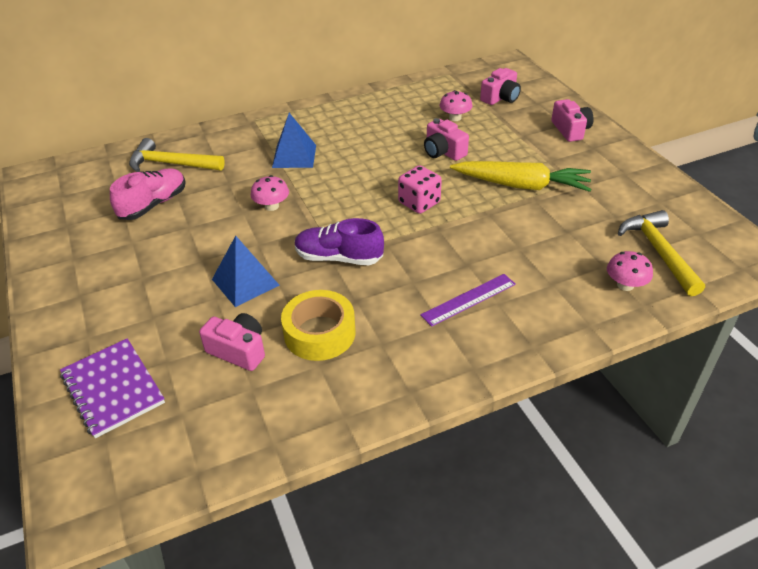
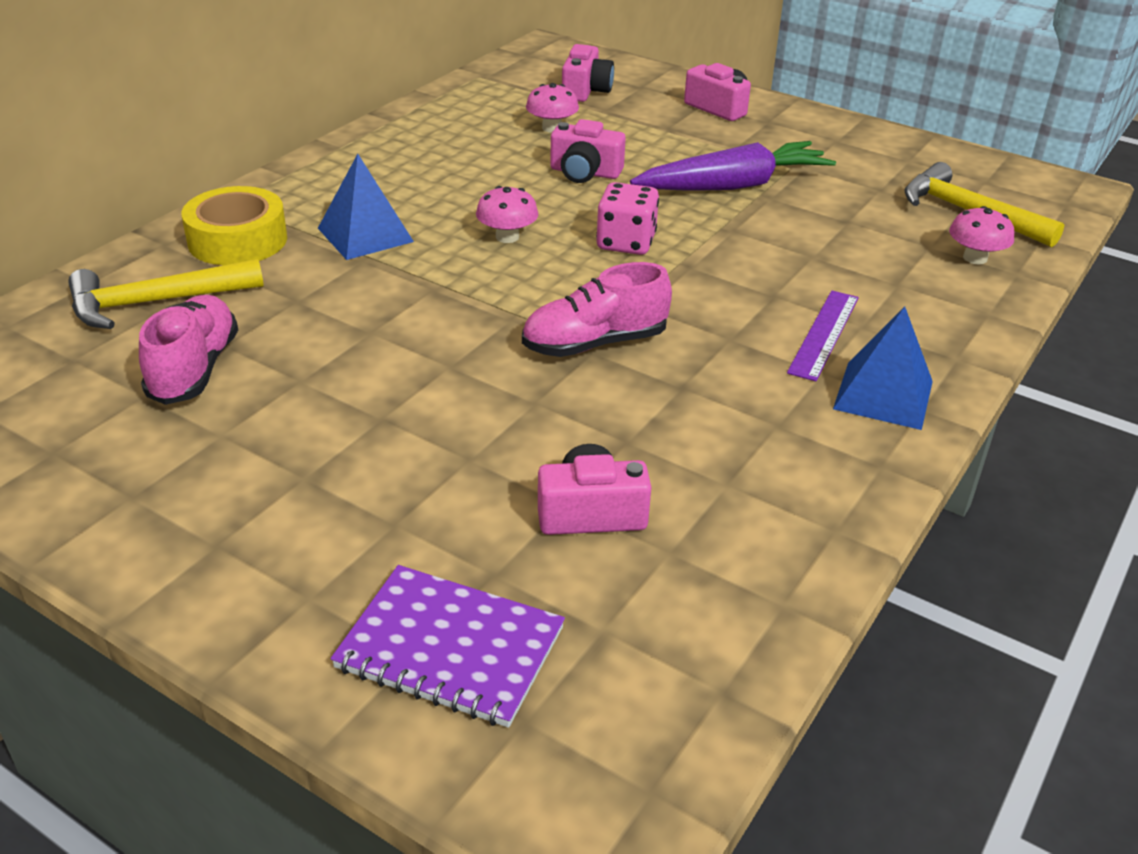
camera: 35 degrees left, 5 degrees down
blue pyramid [212,236,280,307] -> blue pyramid moved to [833,306,933,430]
pink mushroom [251,175,289,211] -> pink mushroom moved to [476,186,538,243]
yellow tape [281,290,356,361] -> yellow tape moved to [181,186,287,265]
purple shoe [295,218,384,265] -> pink shoe [522,262,672,357]
yellow carrot [450,161,592,192] -> purple carrot [630,141,836,191]

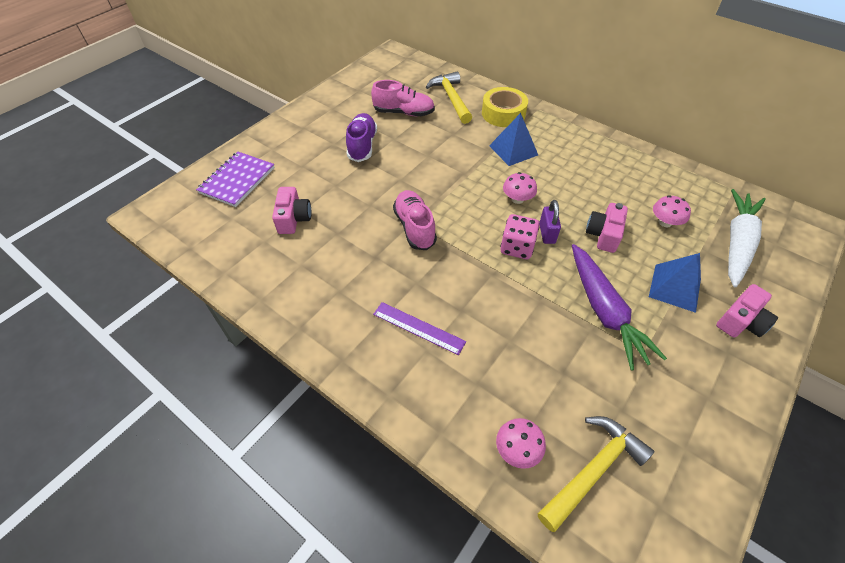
camera: 95 degrees right, 15 degrees up
pink camera [562,44,614,102] -> white carrot [728,189,766,287]
blue pyramid [833,306,933,430] -> blue pyramid moved to [649,253,701,313]
none -> purple shoe [346,113,377,162]
none -> purple padlock [539,200,561,244]

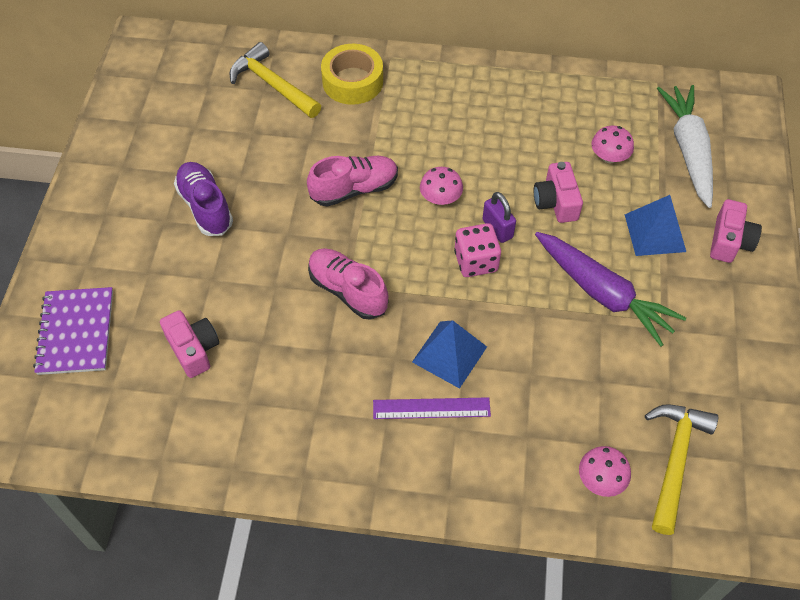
camera: 30 degrees left, 5 degrees up
pink shoe [371,80,435,116] -> pink shoe moved to [307,156,398,207]
blue pyramid [489,113,538,166] -> blue pyramid moved to [412,320,487,389]

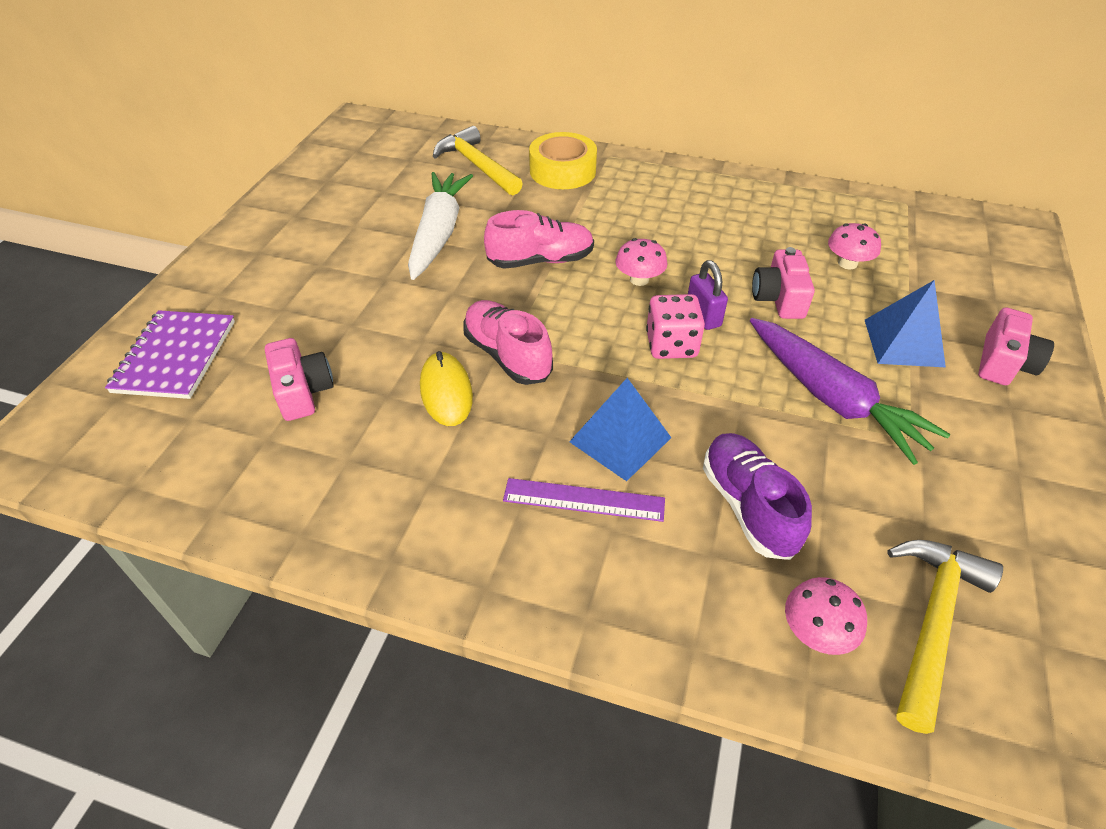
camera: 10 degrees right, 10 degrees down
purple shoe [174,162,233,236] -> purple shoe moved to [703,433,812,560]
white carrot [657,85,713,208] -> white carrot moved to [408,172,473,280]
none -> yellow mouse [420,351,473,426]

